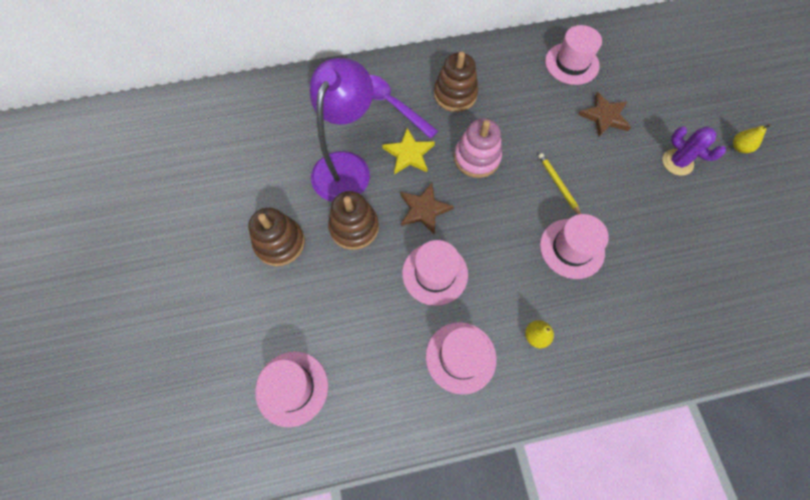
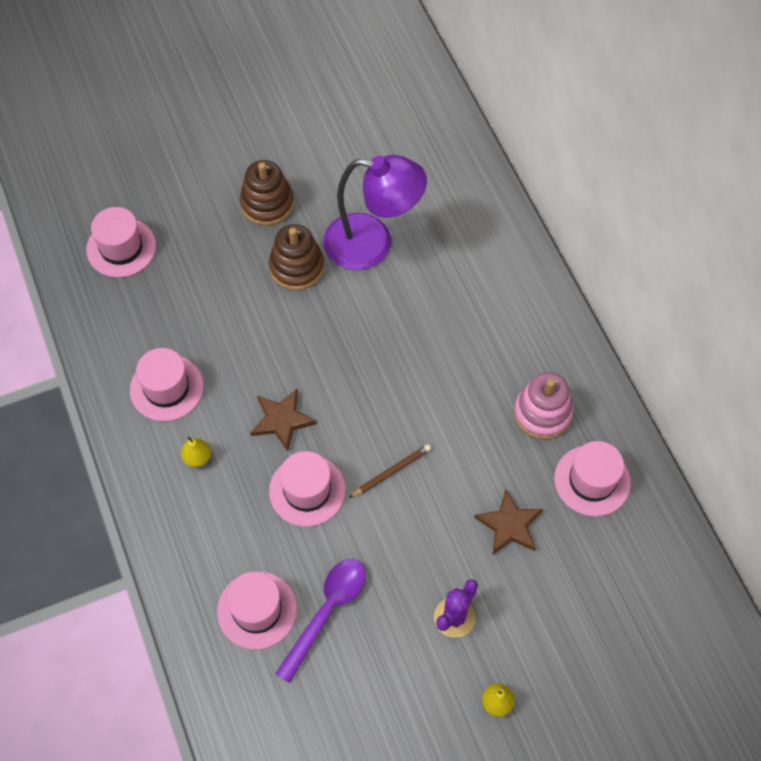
camera: 80 degrees right, 5 degrees down
purple spoon [370,75,438,139] -> purple spoon moved to [275,559,366,683]
yellow star [382,128,435,174] -> none
brown star [400,183,454,235] -> brown star moved to [250,389,317,451]
pink hat [402,240,468,306] -> pink hat moved to [217,572,297,650]
brown stacking toy [434,51,478,112] -> none
pink stacking toy [454,118,502,178] -> pink stacking toy moved to [514,372,573,439]
yellow pencil [538,153,581,214] -> brown pencil [349,444,431,498]

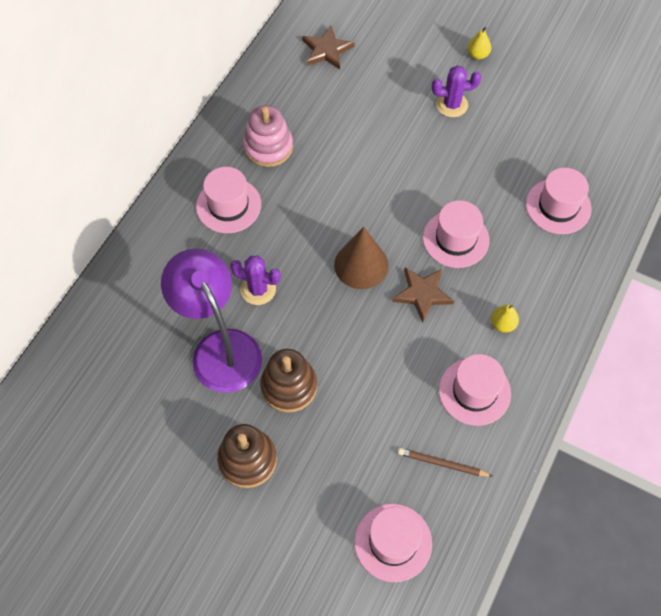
camera: 130 degrees left, 0 degrees up
purple spoon [275,559,366,683] -> none
brown pencil [349,444,431,498] -> brown pencil moved to [398,448,492,477]
brown star [474,489,543,554] -> brown star moved to [302,26,355,69]
pink hat [554,441,631,516] -> pink hat moved to [196,167,261,233]
none -> purple cactus [230,256,281,305]
none -> brown cone [334,227,388,289]

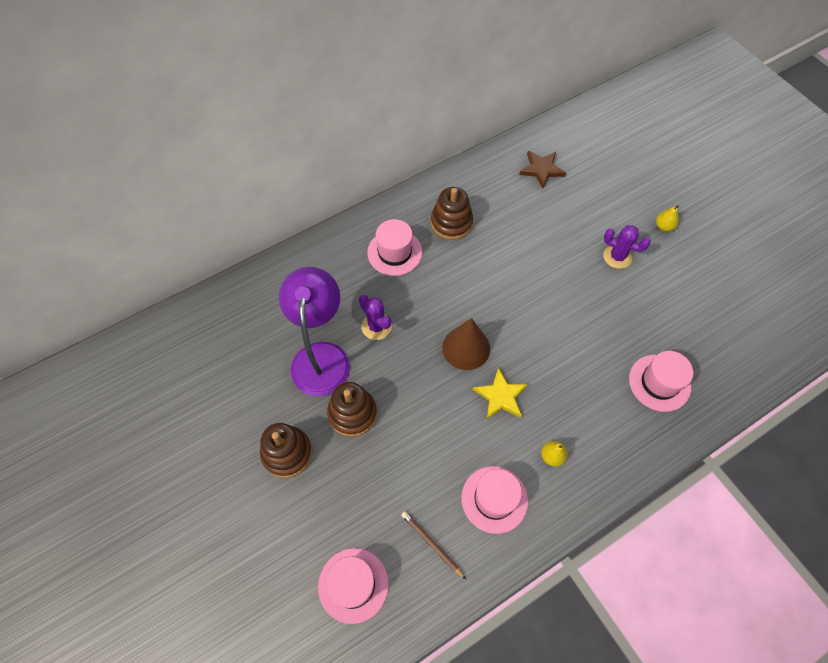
camera: 30 degrees right, 0 degrees up
pink stacking toy [243,105,293,167] -> brown stacking toy [431,187,473,240]
brown star [392,267,454,323] -> yellow star [473,368,528,419]
pink hat [423,200,489,268] -> none

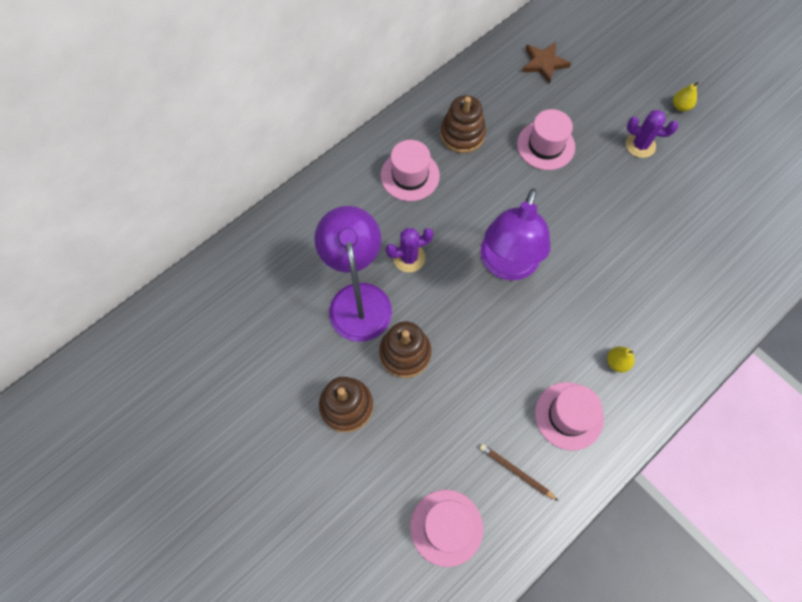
camera: 10 degrees left, 5 degrees up
purple cactus [359,295,392,340] -> purple cactus turned 60 degrees counterclockwise [386,228,434,272]
brown cone [442,318,490,370] -> purple lamp [480,188,551,280]
yellow star [473,368,528,419] -> none
pink hat [629,351,693,412] -> pink hat moved to [517,109,575,170]

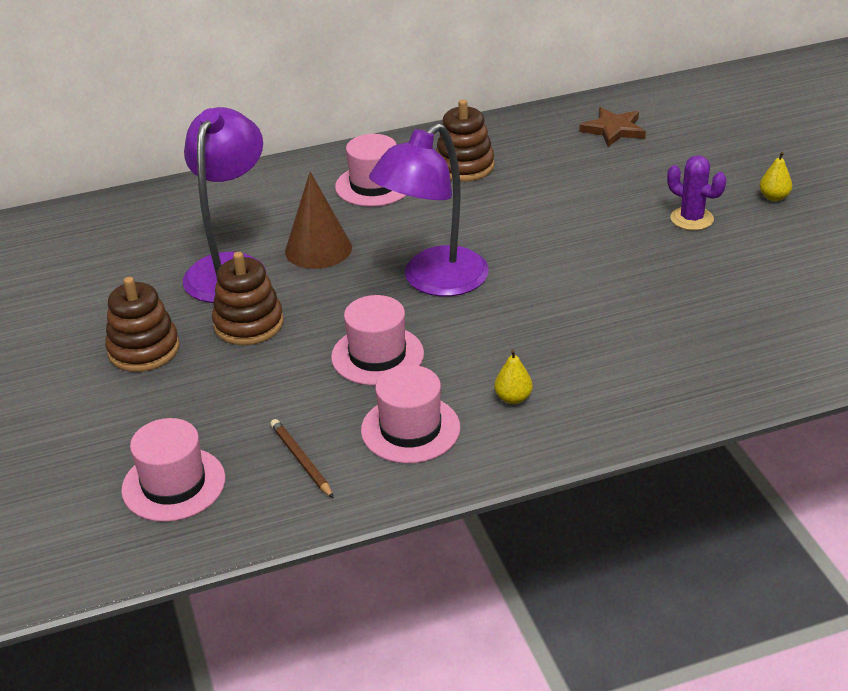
camera: 25 degrees right, 30 degrees down
purple cactus [386,228,434,272] -> brown cone [285,172,352,269]
pink hat [517,109,575,170] -> pink hat moved to [331,295,424,385]

